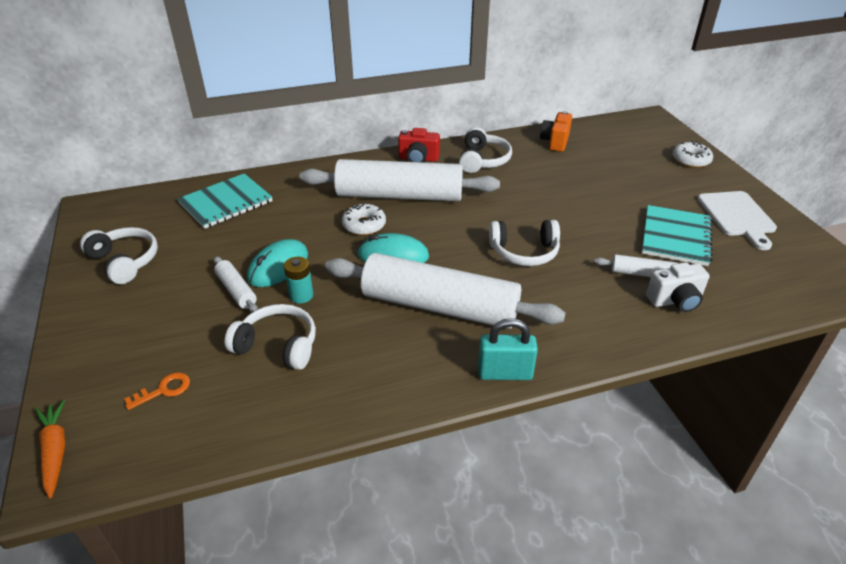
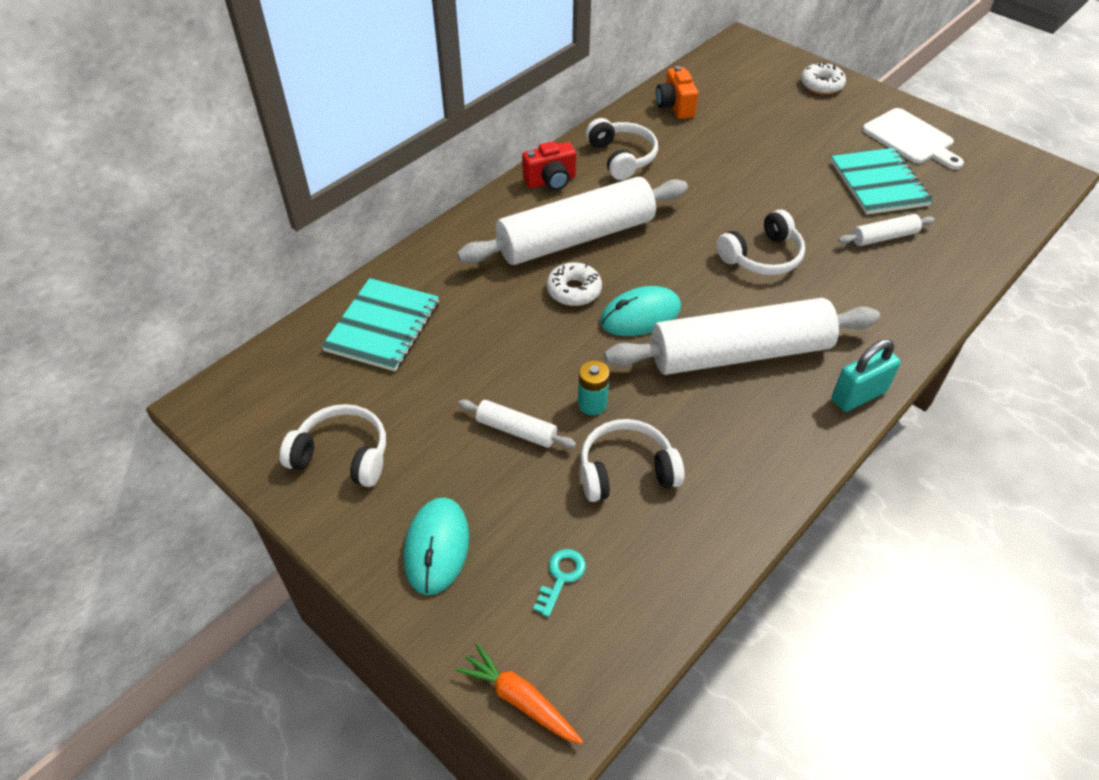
camera: 30 degrees left, 10 degrees up
orange key [124,372,190,410] -> turquoise key [533,549,586,617]
turquoise mouse [247,239,308,287] -> turquoise mouse moved to [404,497,469,595]
white camera [646,262,710,312] -> none

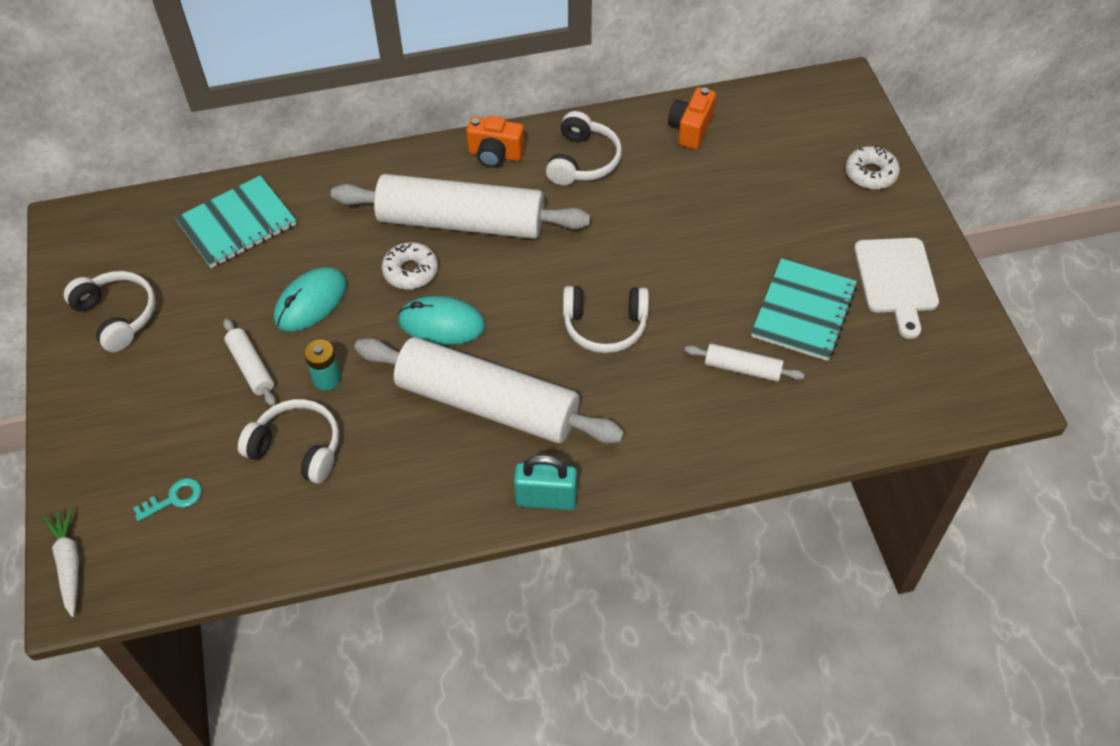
camera: 35 degrees right, 5 degrees up
turquoise mouse [404,497,469,595] -> turquoise mouse moved to [274,267,347,331]
orange carrot [456,643,583,744] -> white carrot [43,507,79,617]
red camera [522,141,576,191] -> orange camera [466,116,525,167]

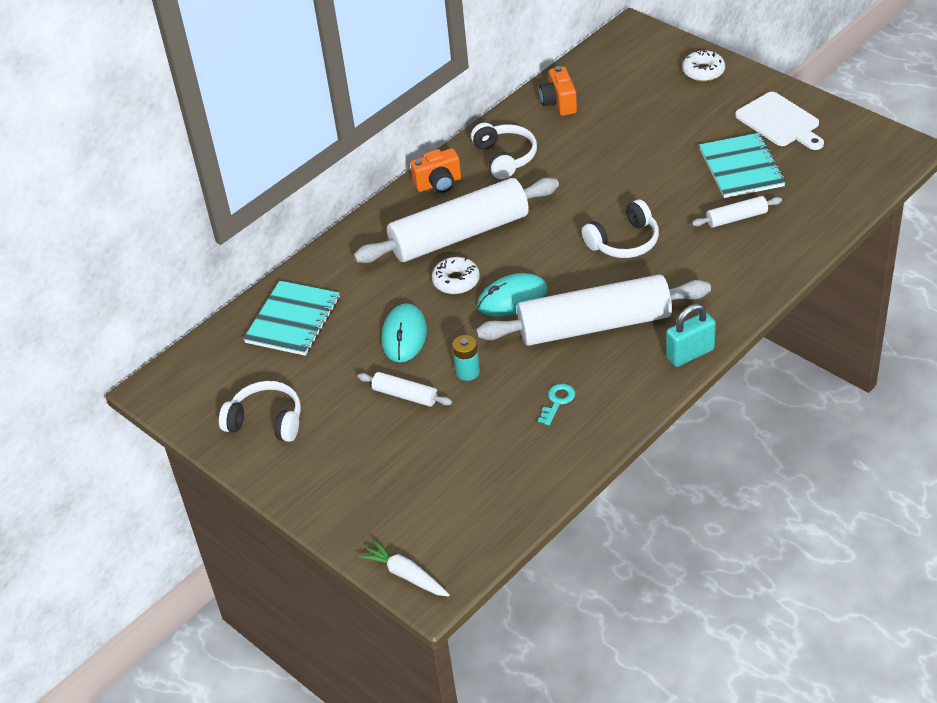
camera: 30 degrees left, 10 degrees down
turquoise key [133,478,202,521] -> turquoise key moved to [538,384,575,426]
white headphones [238,399,339,484] -> none

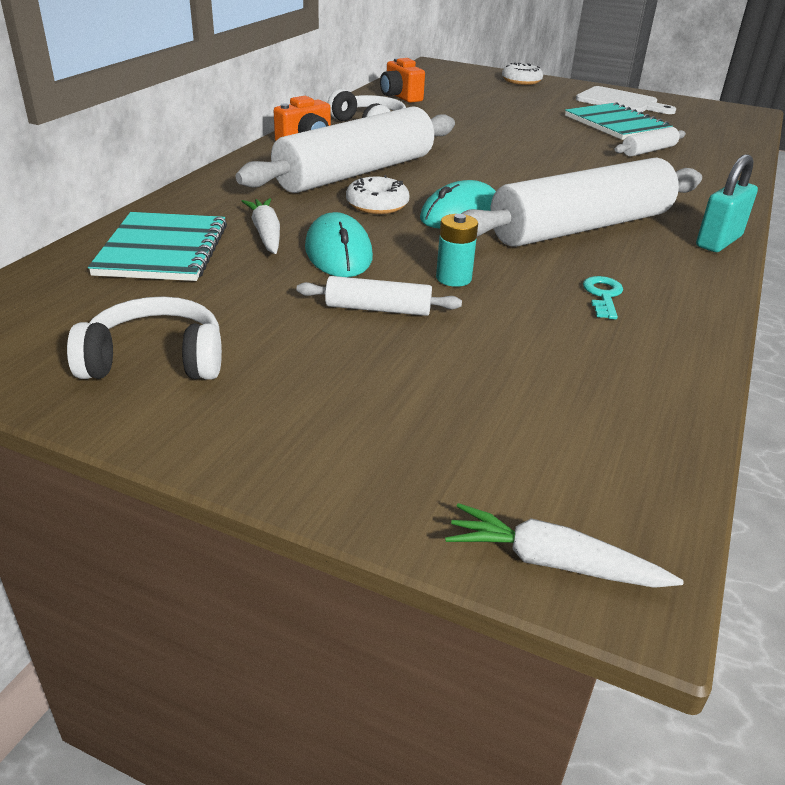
camera: 25 degrees left, 10 degrees down
white headphones [582,200,659,258] -> none
none -> white carrot [241,198,280,254]

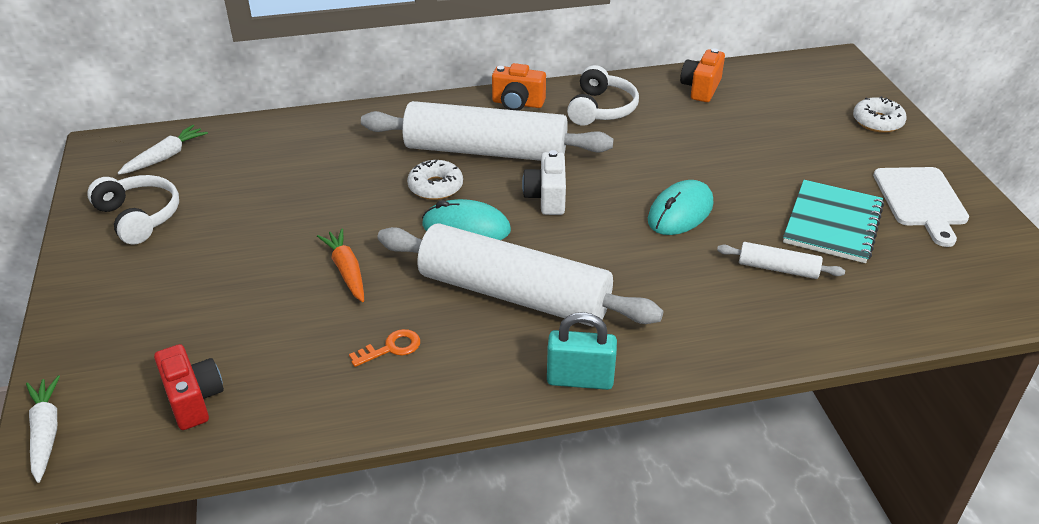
camera: 55 degrees right, 5 degrees up
turquoise notebook [88,212,227,281] -> none
white carrot [241,198,280,254] -> white carrot moved to [118,125,208,175]
white rolling pin [296,276,462,316] -> none
turquoise mouse [305,212,373,277] -> turquoise mouse moved to [648,180,713,235]
turquoise battery [436,214,478,287] -> orange carrot [317,228,364,302]
turquoise key [583,276,623,319] -> orange key [349,329,420,367]
none -> red camera [154,344,224,430]
none -> white camera [522,150,566,215]

